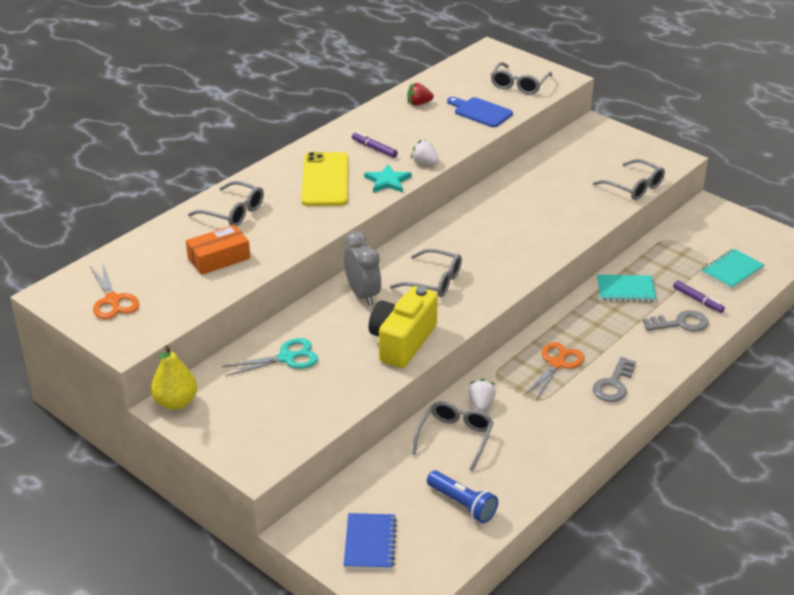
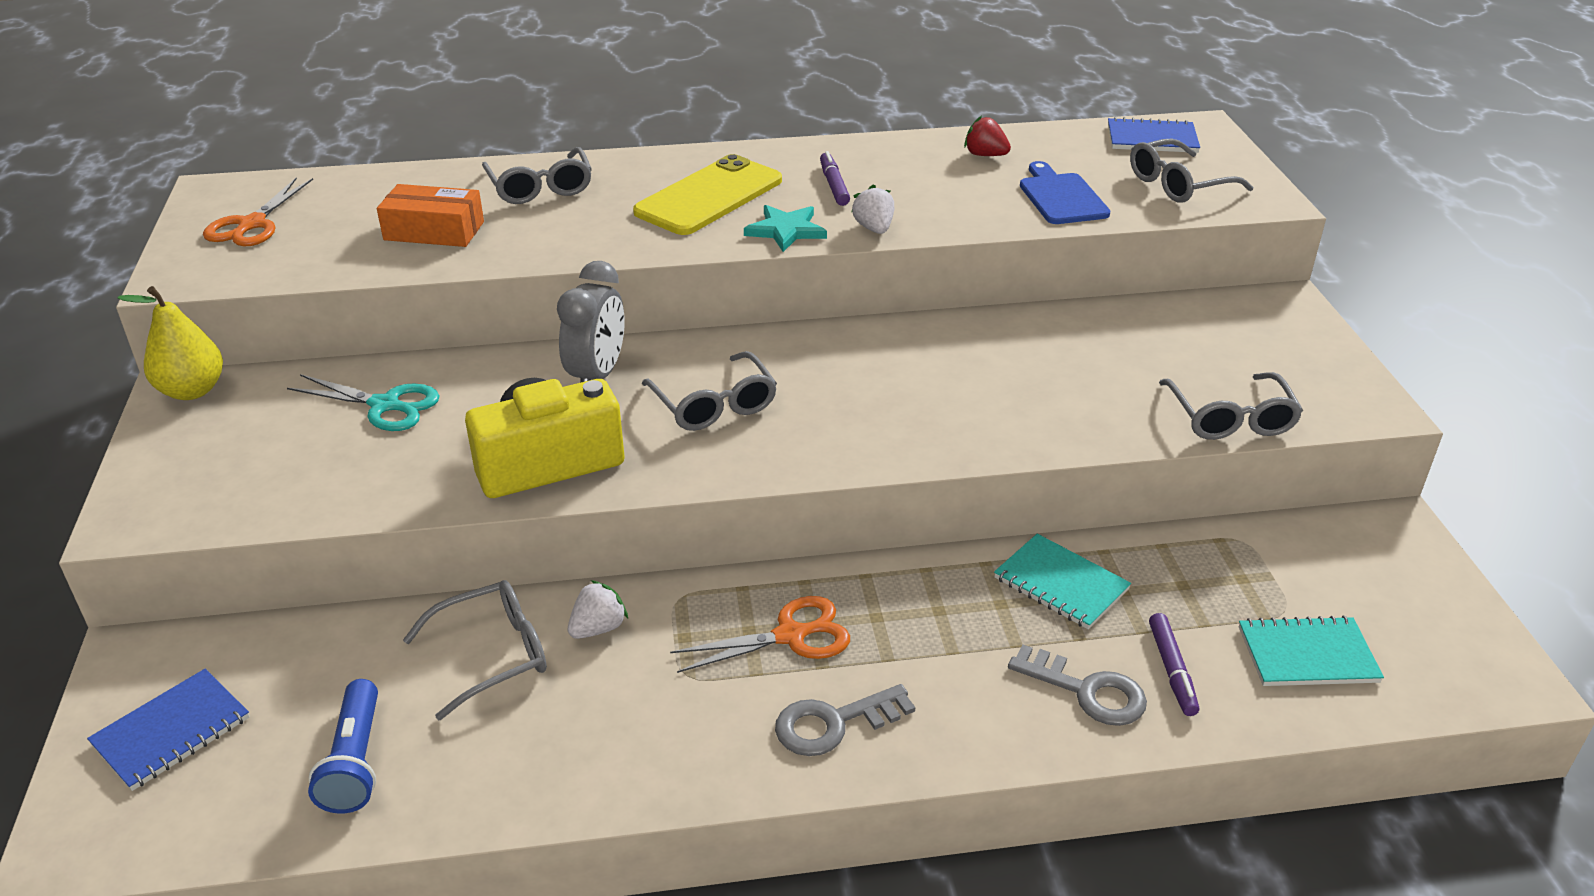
camera: 40 degrees right, 0 degrees up
none -> blue notebook [1108,117,1200,153]

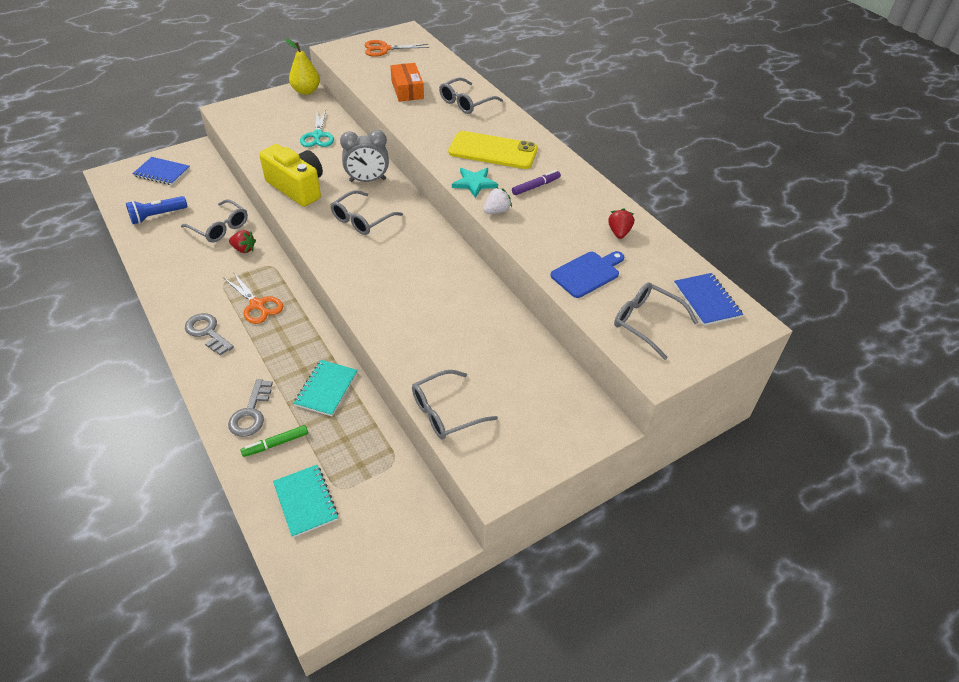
camera: 65 degrees right, 10 degrees up
white strawberry [568,580,628,639] -> red strawberry [229,230,256,253]
purple marker [1149,613,1199,716] -> green marker [241,425,308,457]

